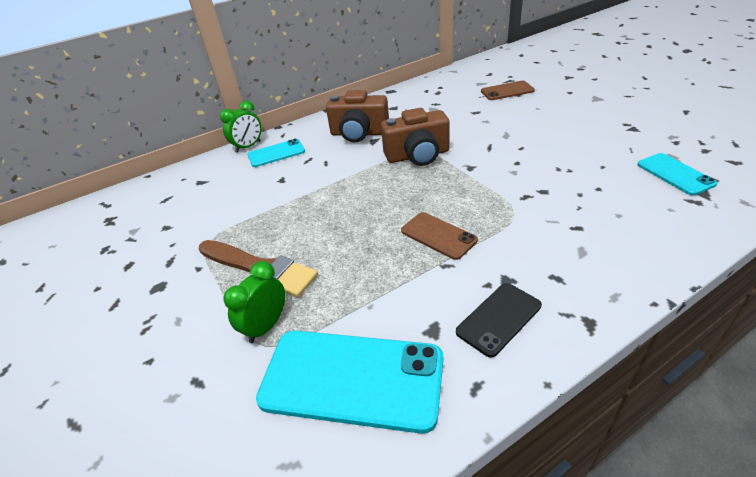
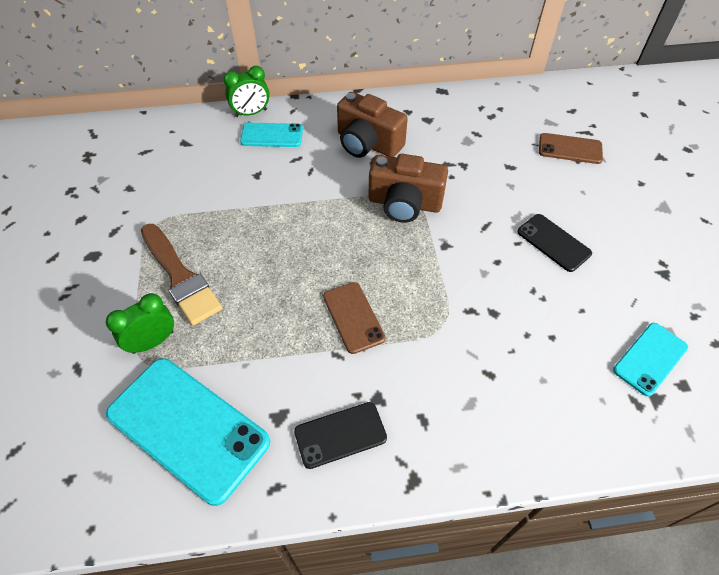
camera: 20 degrees right, 15 degrees up
turquoise phone [637,153,717,195] -> turquoise phone turned 45 degrees clockwise [613,323,688,397]
none -> black phone [517,214,592,272]

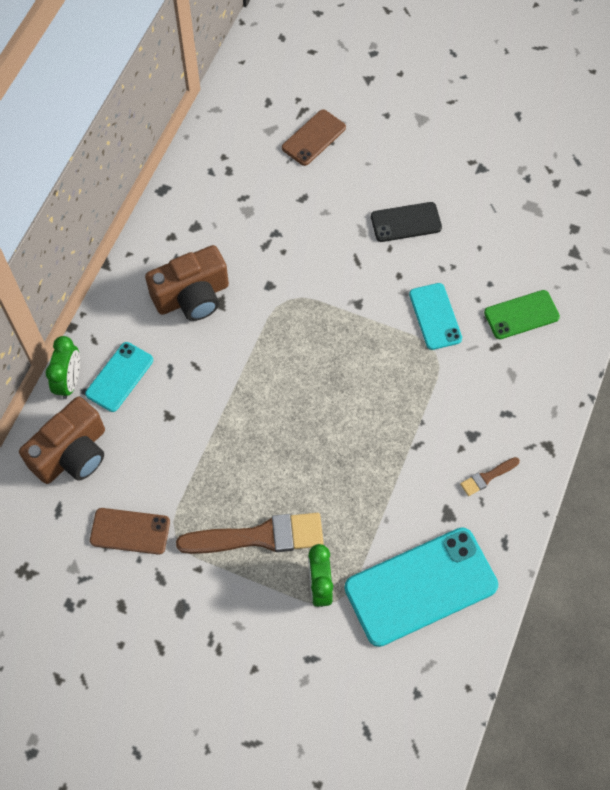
camera: 60 degrees left, 10 degrees up
black phone [294,402,387,469] -> brown brush [460,457,520,496]
brown phone [323,282,386,354] -> brown phone moved to [90,508,170,555]
brown camera [369,154,448,223] -> brown camera moved to [19,396,105,484]
turquoise phone [613,323,688,397] -> turquoise phone moved to [409,283,462,350]
none -> green phone [484,290,560,339]

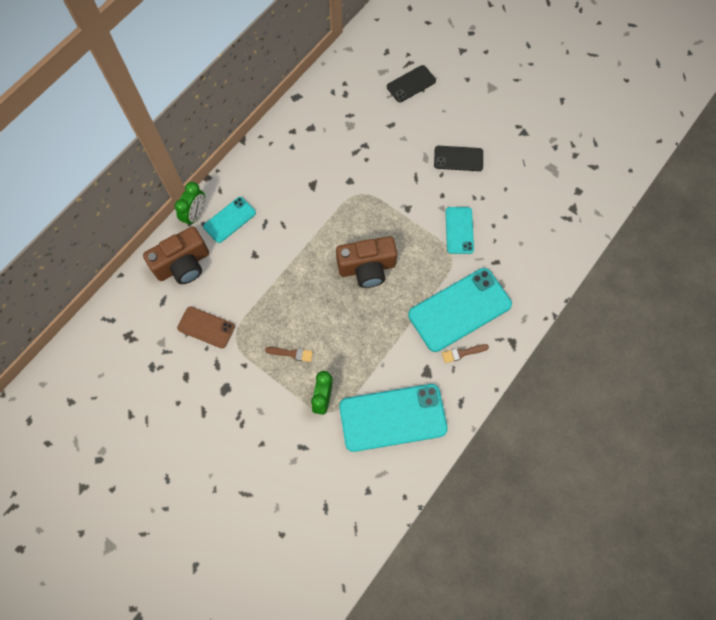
camera: 15 degrees right, 5 degrees up
brown camera [145,245,229,321] -> brown camera moved to [336,236,397,288]
brown brush [176,513,324,554] -> brown brush [265,347,313,362], size x0.46
brown phone [282,110,346,166] -> black phone [387,65,436,102]
green phone [484,290,560,339] -> none
none -> turquoise phone [408,268,512,352]

